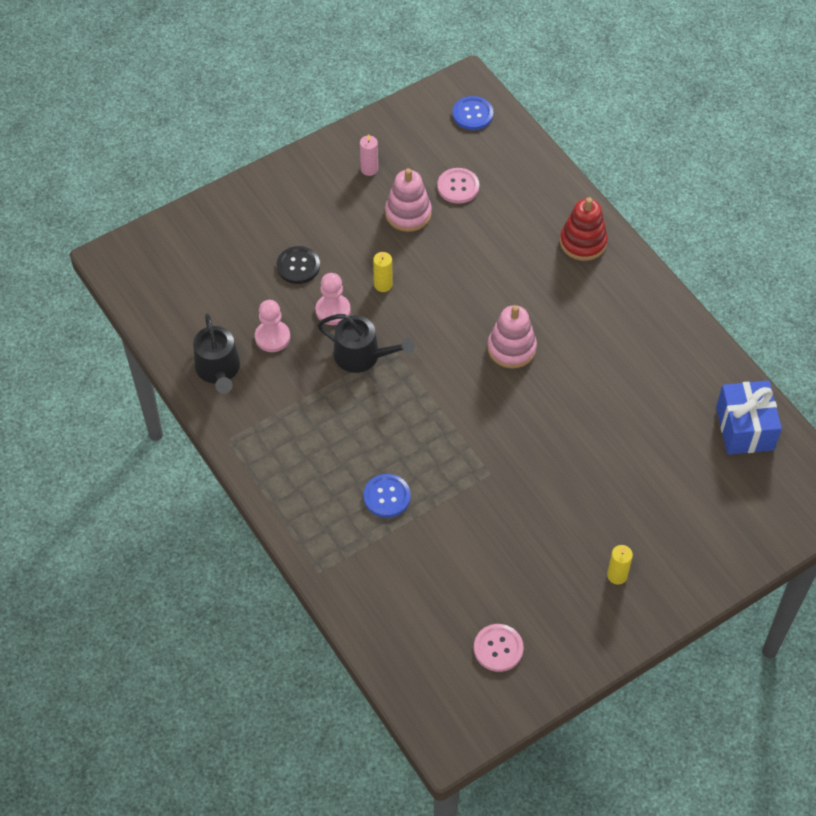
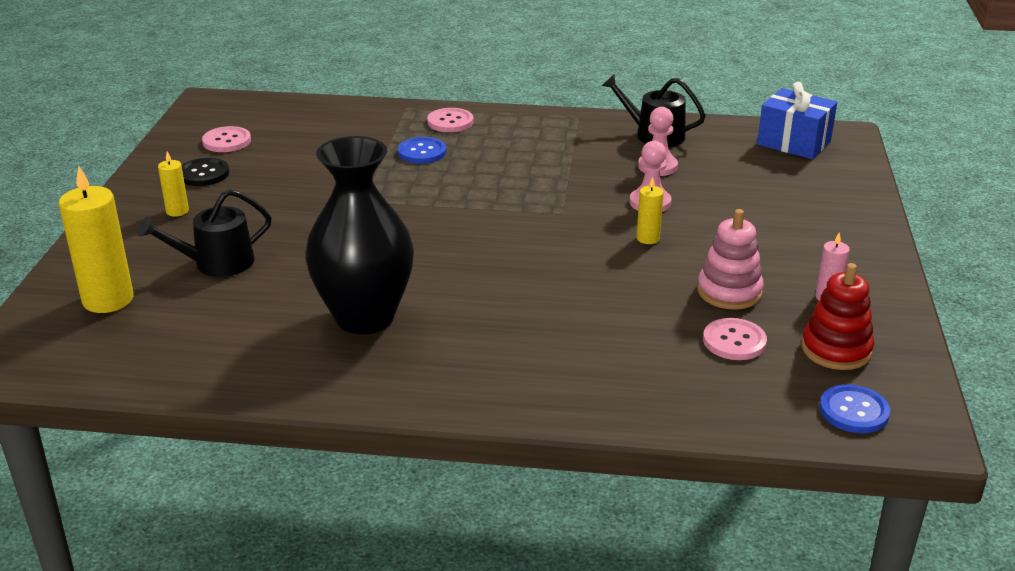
camera: 130 degrees right, 25 degrees down
black button [277,246,320,284] -> black button moved to [182,158,229,186]
black watering can [317,314,414,373] -> black watering can moved to [138,189,272,277]
pink stacking toy [487,305,537,369] -> none
red stacking toy [560,197,608,261] -> red stacking toy moved to [802,263,874,370]
blue gift [716,381,782,455] -> blue gift moved to [757,82,837,159]
none -> yellow candle [59,166,134,313]
none -> black vase [305,136,414,334]
none -> pink button [427,108,473,132]

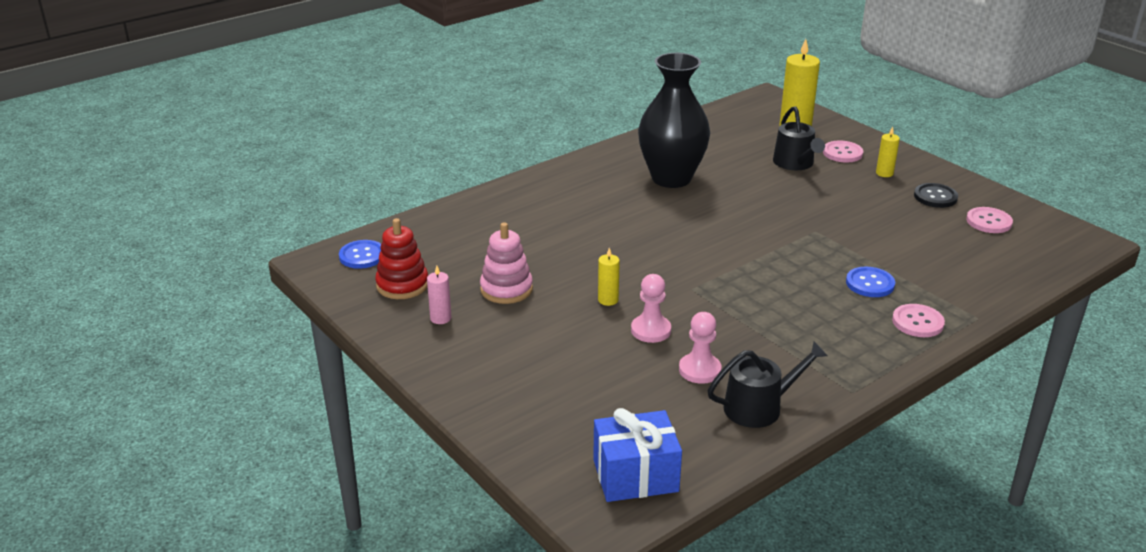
camera: 135 degrees right, 0 degrees up
black watering can [138,189,272,277] -> black watering can turned 150 degrees clockwise [773,106,825,170]
pink button [703,318,767,360] -> pink button moved to [823,141,863,162]

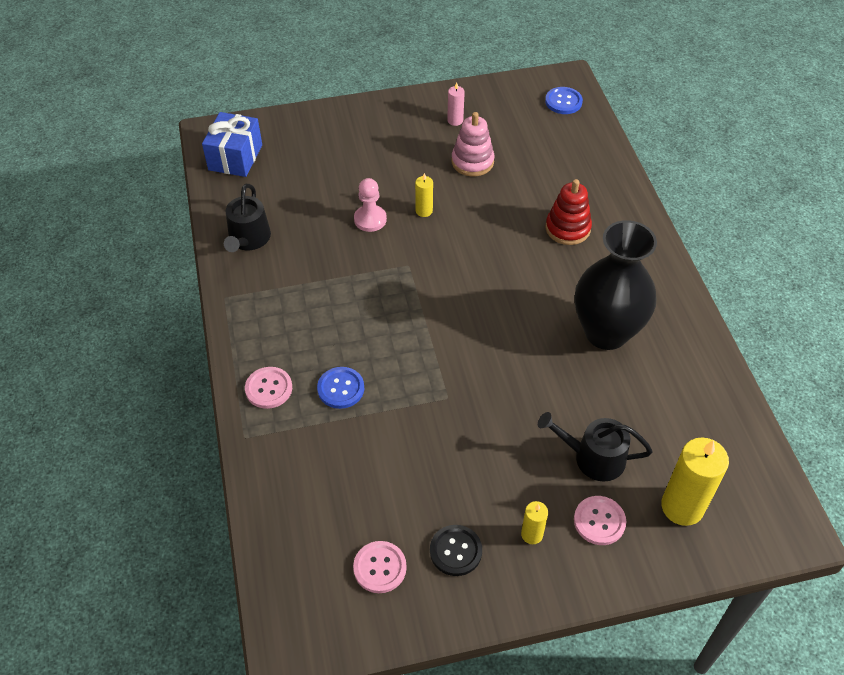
camera: 115 degrees right, 20 degrees up
red stacking toy [375,218,428,299] -> red stacking toy moved to [546,179,592,245]
pink pawn [679,312,721,384] -> none

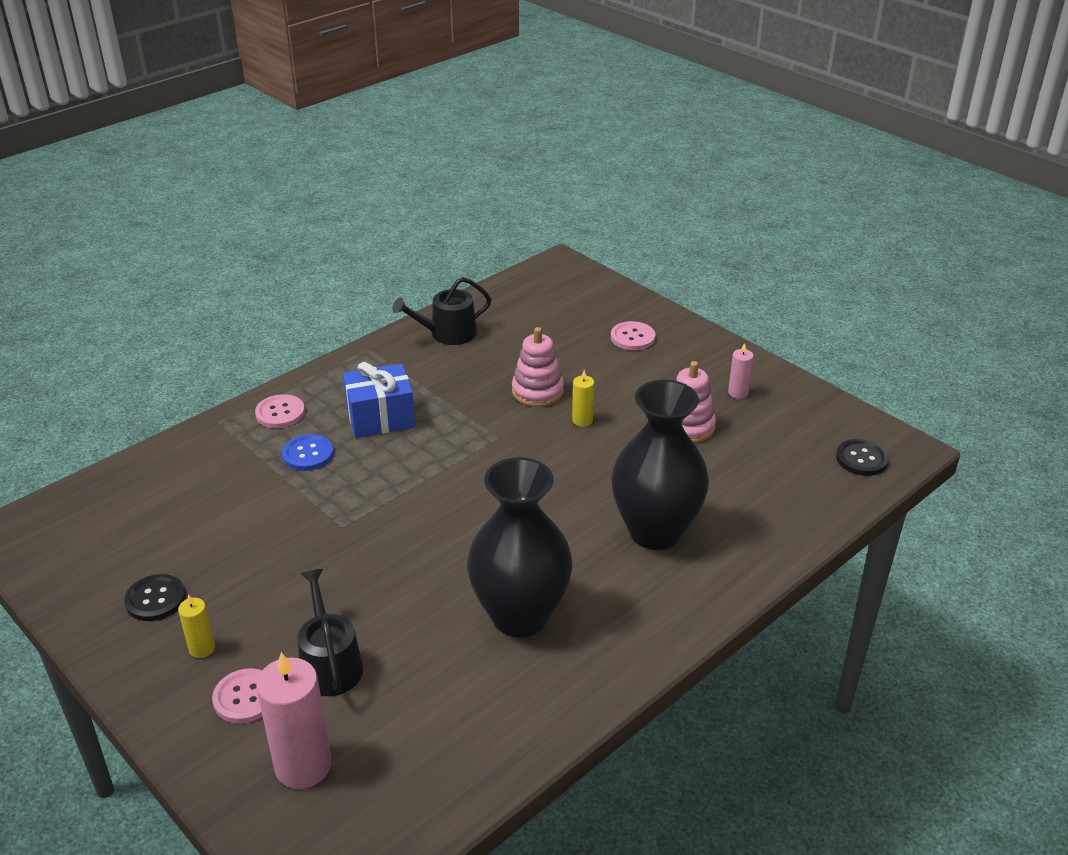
camera: 60 degrees right, 15 degrees down
blue gift [202,112,262,177] -> blue gift moved to [343,362,415,438]
pink button [353,541,407,593] -> pink button moved to [611,321,655,350]
pink pawn [354,178,387,232] -> pink stacking toy [512,327,564,407]
blue button [545,87,583,114] -> black button [836,439,889,476]
red stacking toy [546,179,592,245] -> black vase [611,380,709,550]
yellow candle [661,438,729,526] -> pink candle [256,652,331,789]

